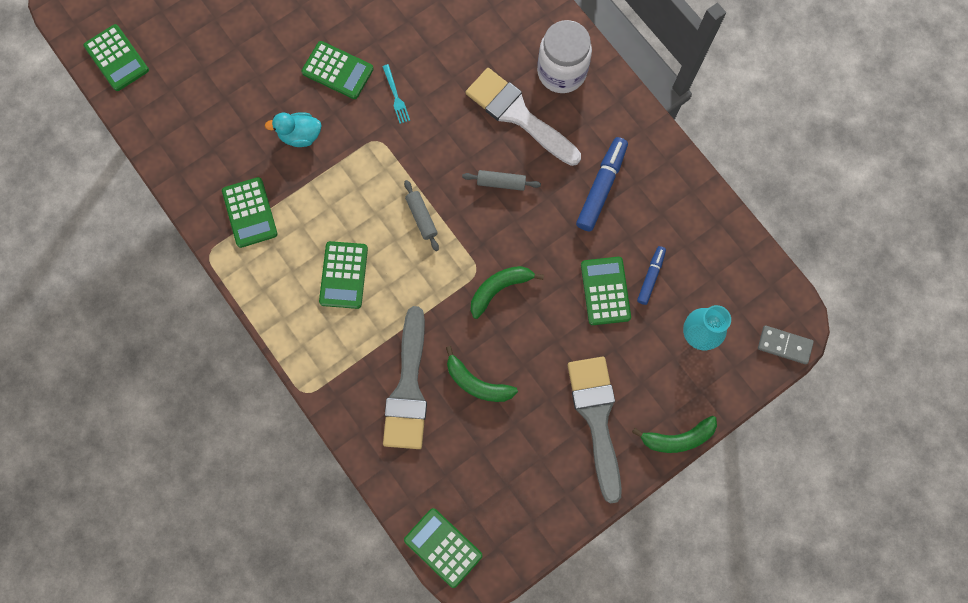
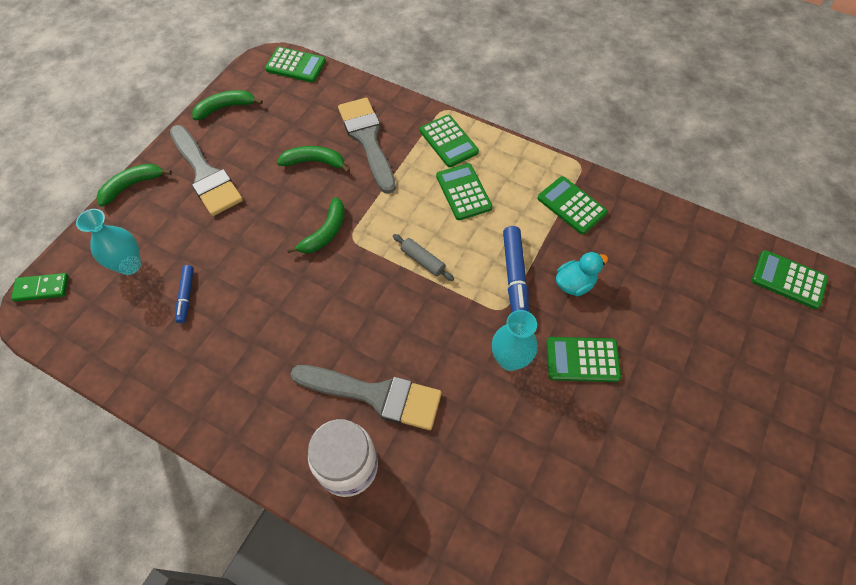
camera: 155 degrees right, 15 degrees down
turquoise fork [382,64,410,124] -> turquoise vase [492,310,538,371]
grey rolling pin [462,170,541,191] -> none
white brush [466,68,581,166] -> grey brush [291,365,442,430]
blue marker [576,137,628,231] -> blue marker moved to [503,226,529,312]
green calculator [581,257,631,325] -> green calculator moved to [420,115,479,167]
grey domino [758,326,814,364] -> green domino [11,273,69,302]
none -> green banana [192,90,263,120]

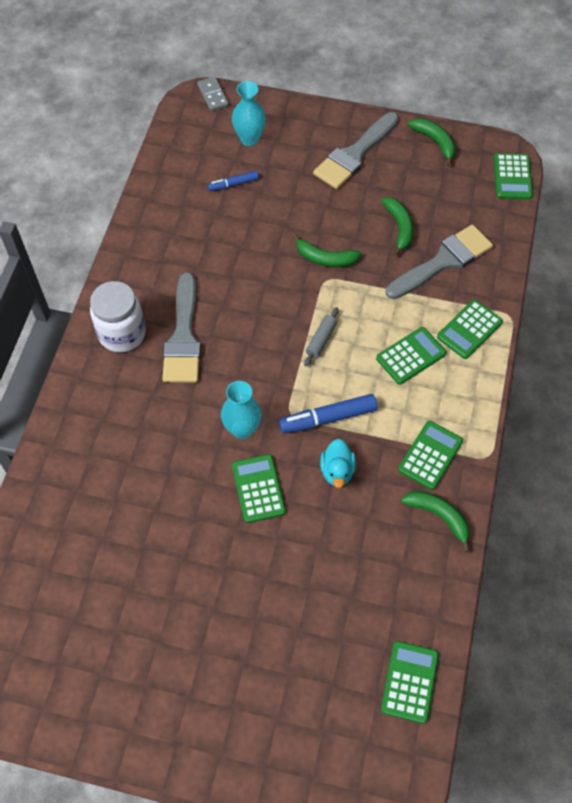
camera: 75 degrees right, 0 degrees up
green domino [11,273,69,302] -> grey domino [197,77,229,111]
green banana [97,164,172,207] -> green banana moved to [401,491,470,552]
turquoise duck [556,252,608,296] -> turquoise duck turned 45 degrees clockwise [320,439,356,488]

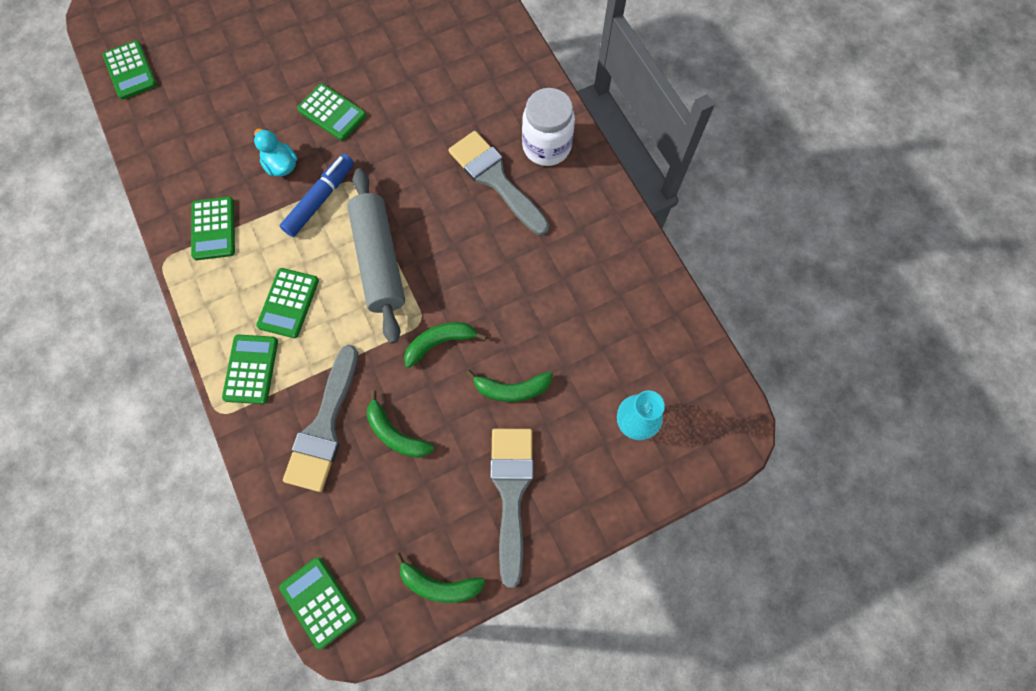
camera: 140 degrees right, 10 degrees up
grey domino [197,77,229,111] -> none
blue marker [208,171,259,191] -> none
turquoise vase [221,381,262,439] -> none
grey rolling pin [304,307,339,366] -> grey rolling pin [347,168,405,344], size x2.37
green banana [401,491,470,552] -> green banana moved to [466,370,553,402]

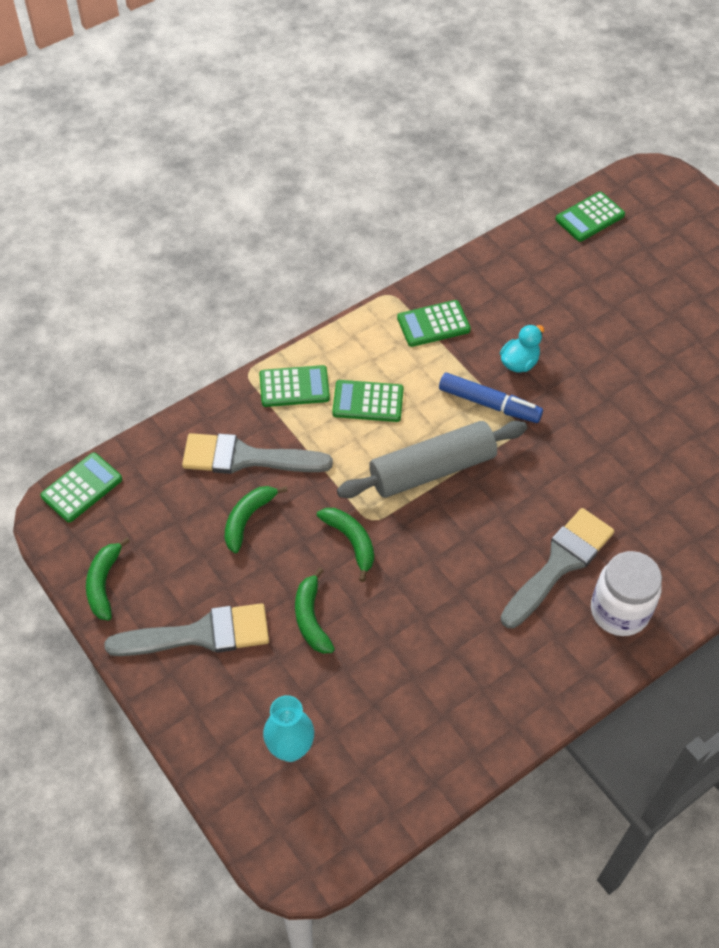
camera: 80 degrees right, 15 degrees down
green calculator [297,83,367,141] -> none

